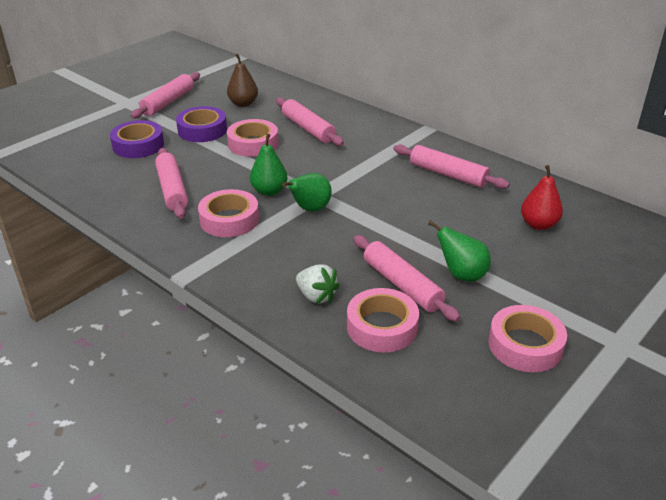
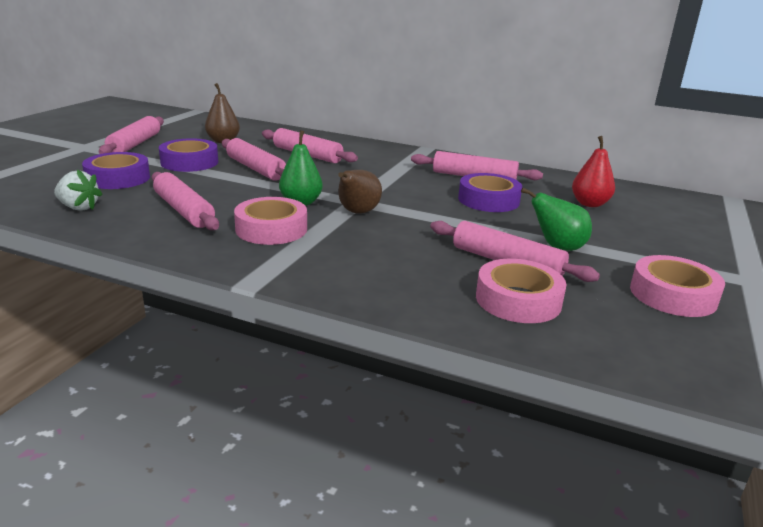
camera: 20 degrees left, 10 degrees down
pink tape [227,119,278,157] -> pink rolling pin [222,138,286,181]
green pear [282,173,332,212] -> brown pear [338,170,382,213]
white strawberry [296,264,340,304] -> white strawberry moved to [54,170,103,211]
none -> purple tape [458,173,522,212]

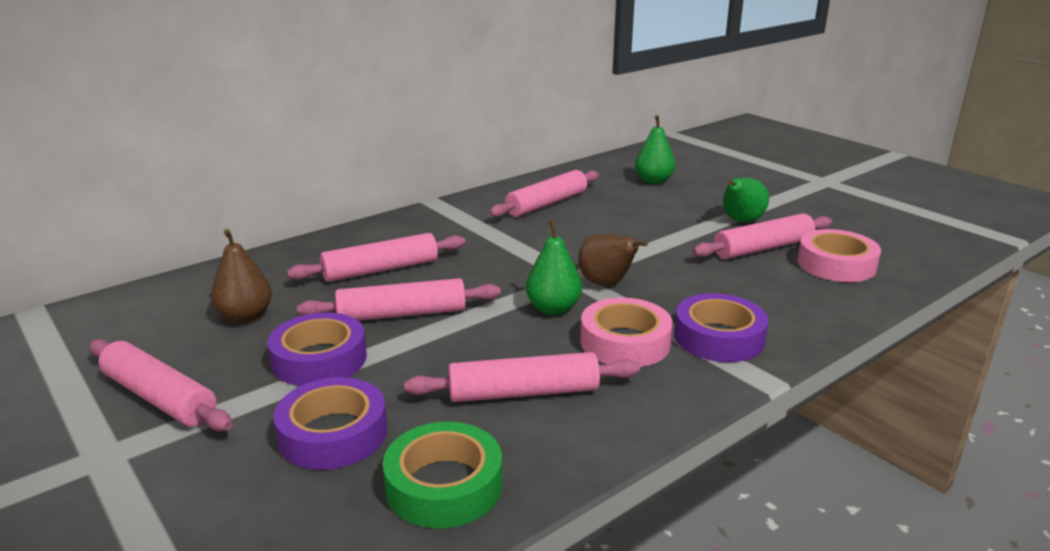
camera: 60 degrees left, 0 degrees up
white strawberry [54,170,103,211] -> green tape [383,422,502,528]
purple tape [458,173,522,212] -> purple tape moved to [674,293,768,362]
red pear [572,136,615,207] -> green pear [635,115,675,184]
pink tape [630,255,725,317] -> none

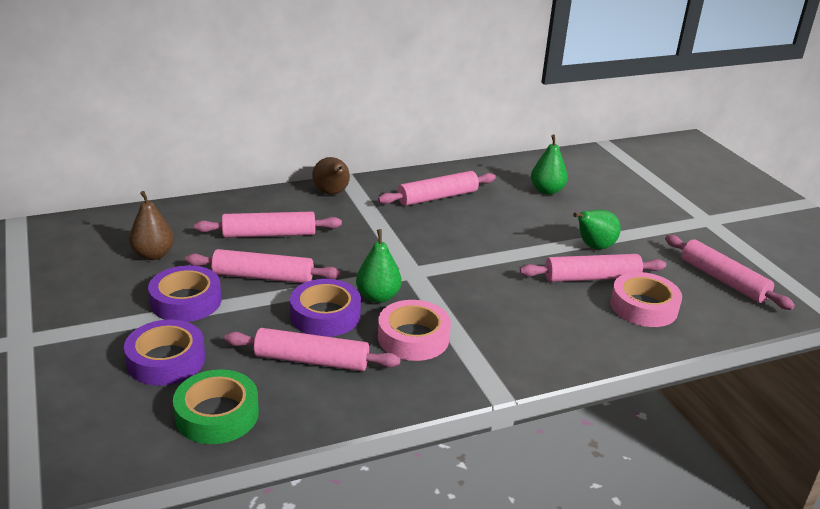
camera: 15 degrees right, 5 degrees up
pink rolling pin [89,339,233,431] -> pink rolling pin moved to [665,235,795,310]
brown pear [578,234,648,286] -> brown pear moved to [312,157,350,195]
purple tape [674,293,768,362] -> purple tape moved to [290,279,361,337]

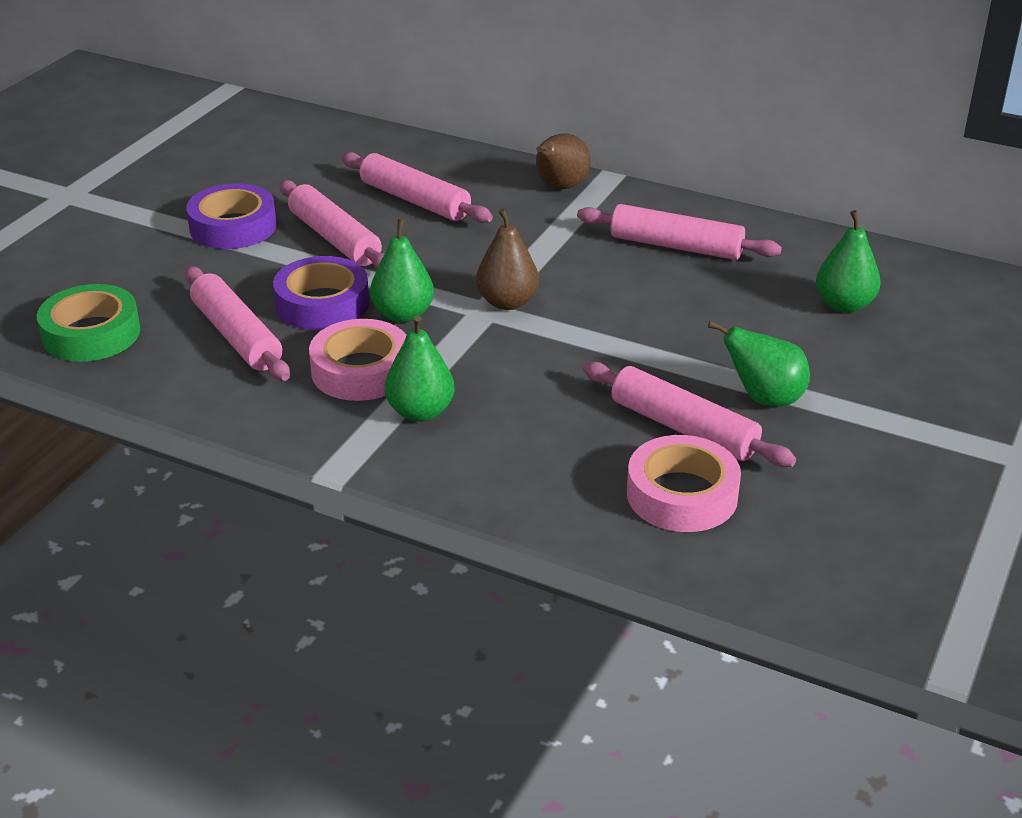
camera: 50 degrees right, 5 degrees up
purple tape [124,319,205,386] -> none
brown pear [129,191,174,260] -> brown pear moved to [476,209,539,310]
pink rolling pin [665,235,795,310] -> none
none -> green pear [385,315,455,422]

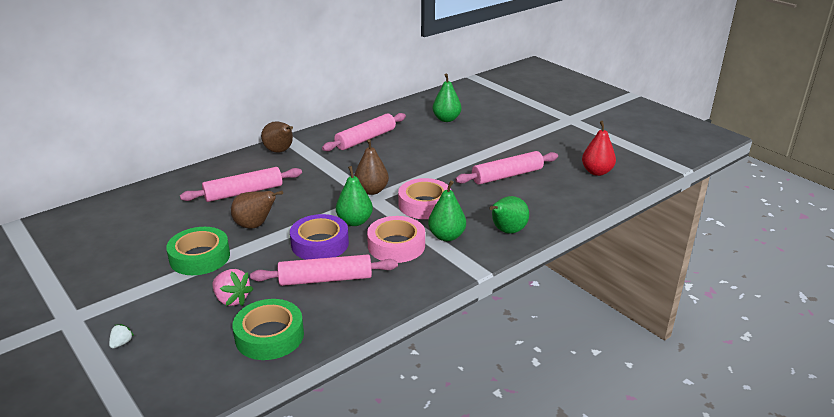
camera: 65 degrees left, 5 degrees down
purple tape [186,183,276,249] -> green tape [166,227,230,275]
pink rolling pin [279,180,384,269] -> brown pear [231,191,283,229]
pink tape [627,435,741,532] -> pink tape moved to [398,178,452,219]
green pear [708,321,810,406] -> green pear moved to [489,196,529,234]
none -> white strawberry [109,324,134,348]
none -> pink strawberry [212,269,253,306]
none -> red pear [582,121,616,176]

